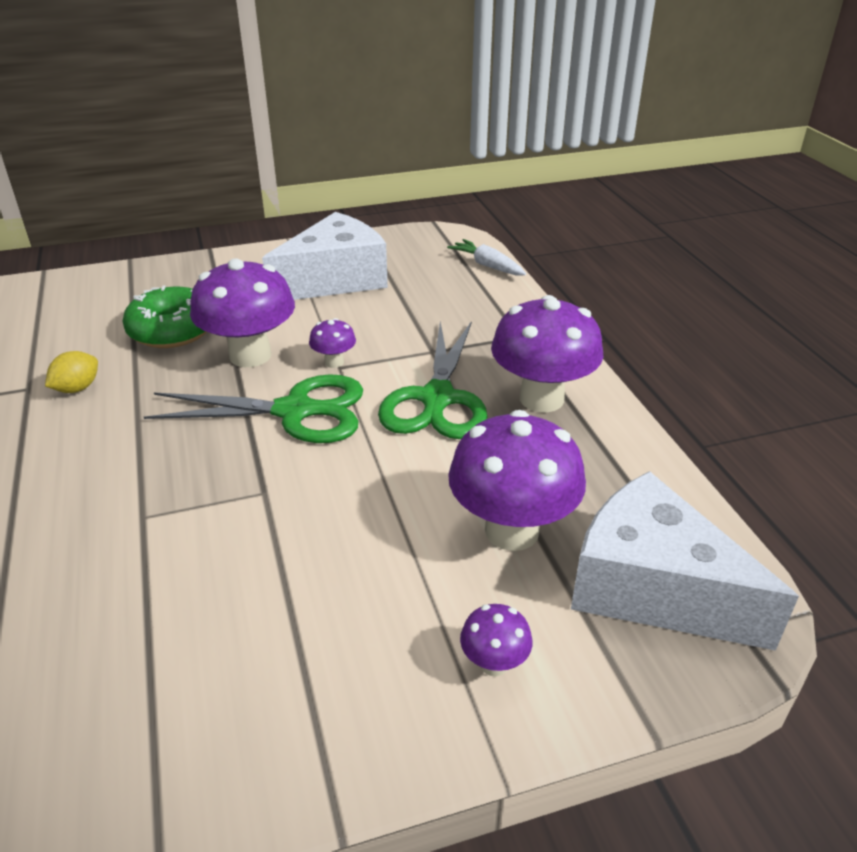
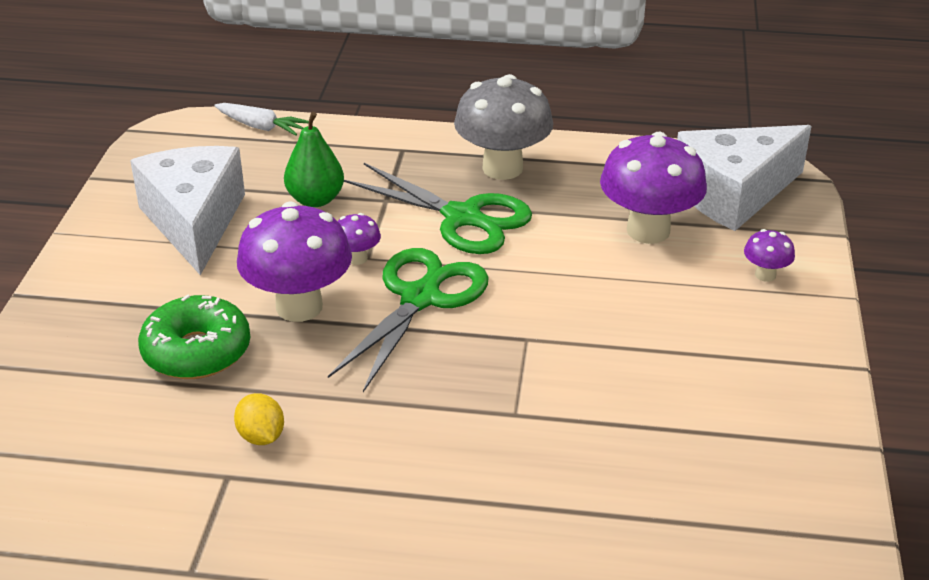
camera: 65 degrees left, 0 degrees up
white carrot [447,239,526,276] -> white carrot turned 135 degrees counterclockwise [214,103,309,136]
purple mushroom [491,295,603,413] -> grey mushroom [454,74,553,180]
none -> green pear [284,112,344,207]

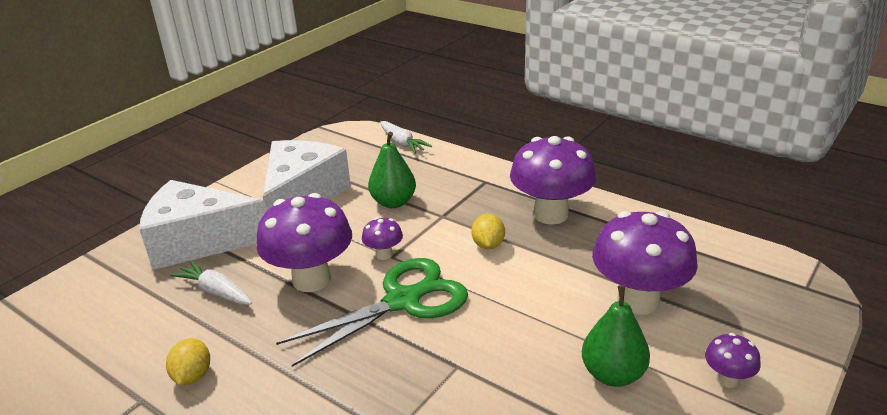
camera: 30 degrees right, 5 degrees down
green donut [138,295,250,379] -> white carrot [170,261,252,304]
green scissors [344,163,532,254] -> yellow lemon [471,214,505,250]
grey mushroom [454,74,553,180] -> purple mushroom [510,136,596,225]
white cheese [677,125,812,231] -> white cheese moved to [139,180,267,270]
none -> green pear [582,285,650,387]

